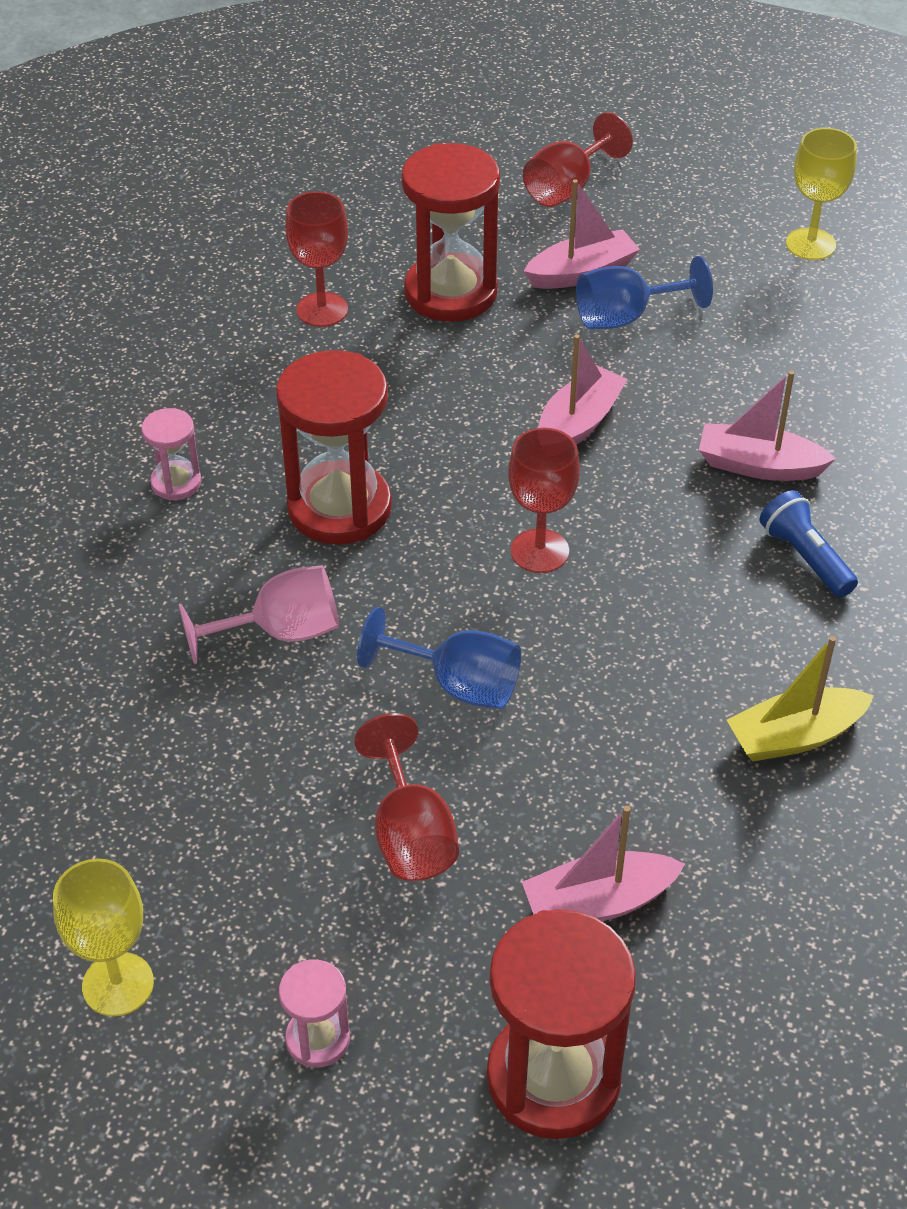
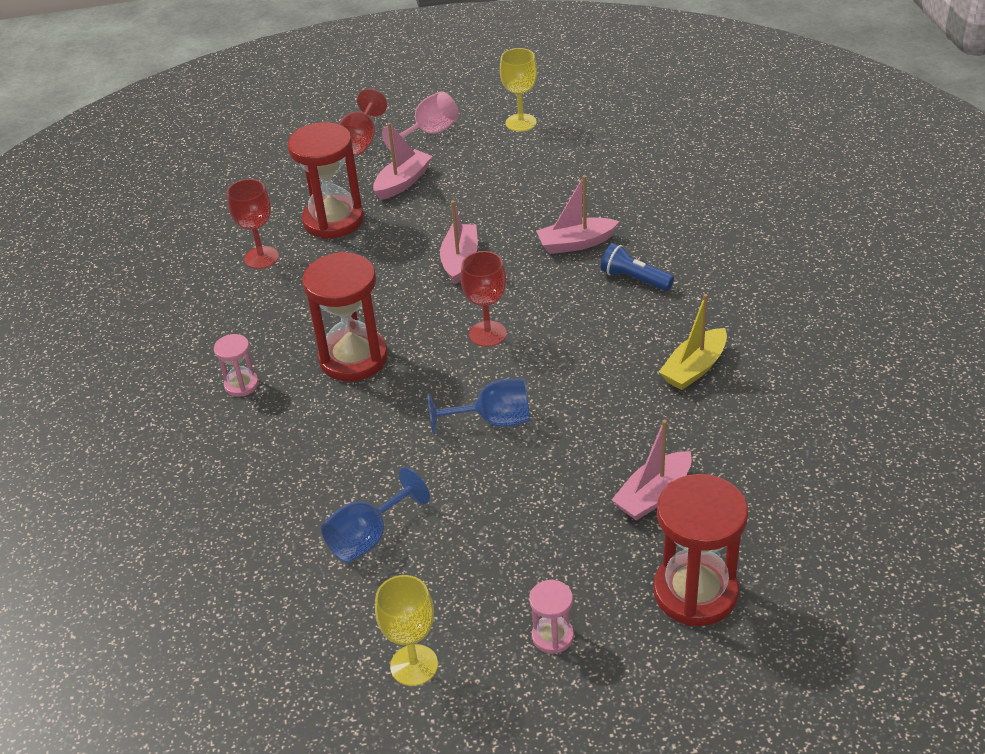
camera: 25 degrees left, 5 degrees down
pink goblet [178,565,339,664] -> pink goblet moved to [382,91,459,151]
red goblet [354,713,459,881] -> none
blue goblet [576,256,713,329] -> blue goblet moved to [321,467,430,563]

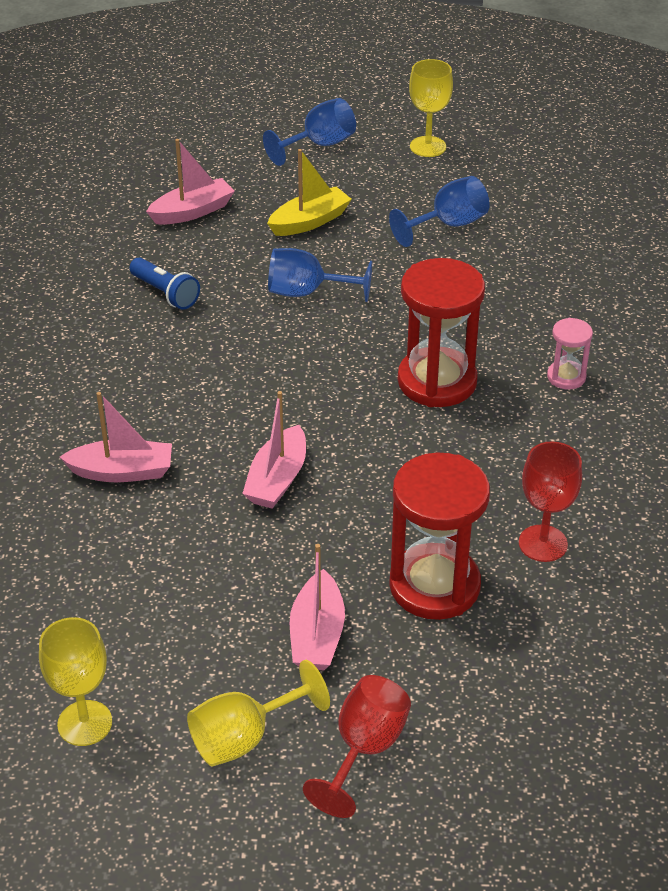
camera: 170 degrees left, 0 degrees up
pink boat [373,123,432,200] -> pink boat turned 45 degrees counterclockwise [290,544,345,670]
pink goblet [382,91,459,151] -> yellow goblet [187,660,330,766]
red goblet [460,251,507,347] -> none
pink hourglass [529,580,574,654] -> blue goblet [263,98,356,166]
blue flashlight [601,243,674,291] -> blue flashlight moved to [130,258,200,310]
red hourglass [653,474,748,626] -> none
yellow boat [659,294,727,390] -> yellow boat moved to [267,149,352,236]

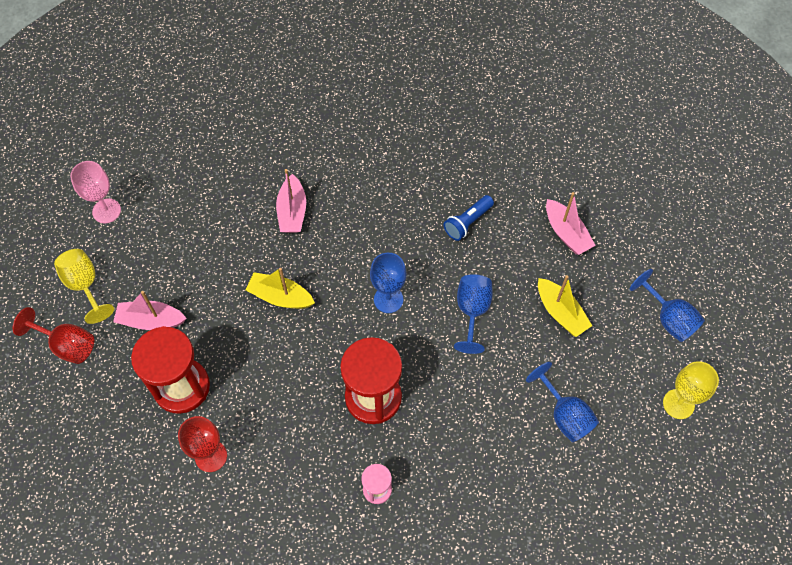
camera: 90 degrees right, 20 degrees up
yellow goblet [39,617,112,746] -> pink goblet [70,161,121,223]
pink boat [242,391,306,509] -> yellow boat [245,268,315,309]
none -> blue goblet [370,253,406,313]

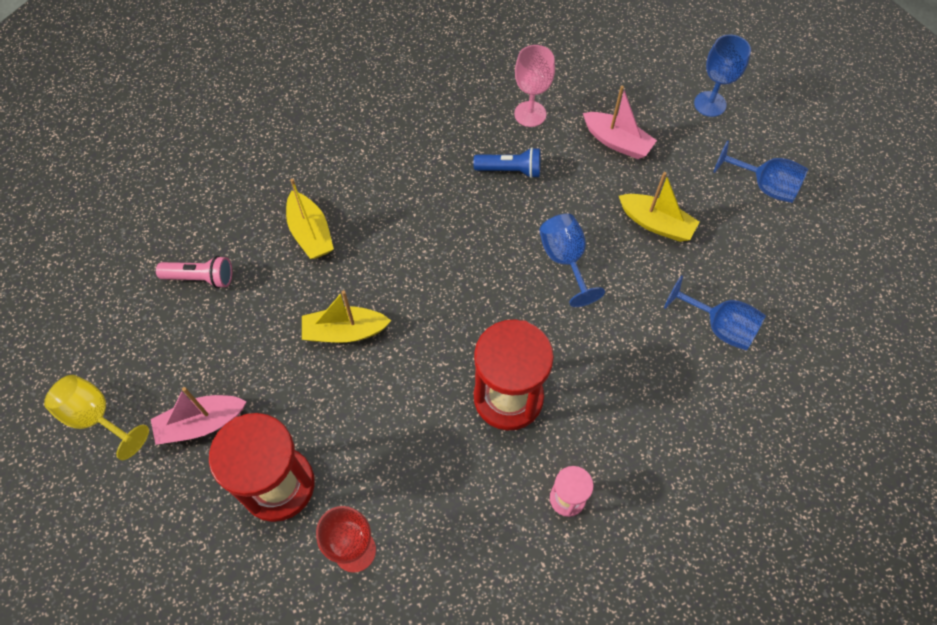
camera: 25 degrees left, 0 degrees up
red goblet [12,307,94,364] -> none
pink goblet [70,161,121,223] -> pink goblet moved to [514,45,555,127]
pink boat [276,169,306,233] -> yellow boat [286,179,334,259]
blue goblet [370,253,406,313] -> blue goblet moved to [694,34,751,117]
blue flashlight [444,195,494,241] -> blue flashlight turned 105 degrees counterclockwise [474,147,540,178]
yellow goblet [663,361,719,419] -> none
none -> pink flashlight [156,256,232,288]

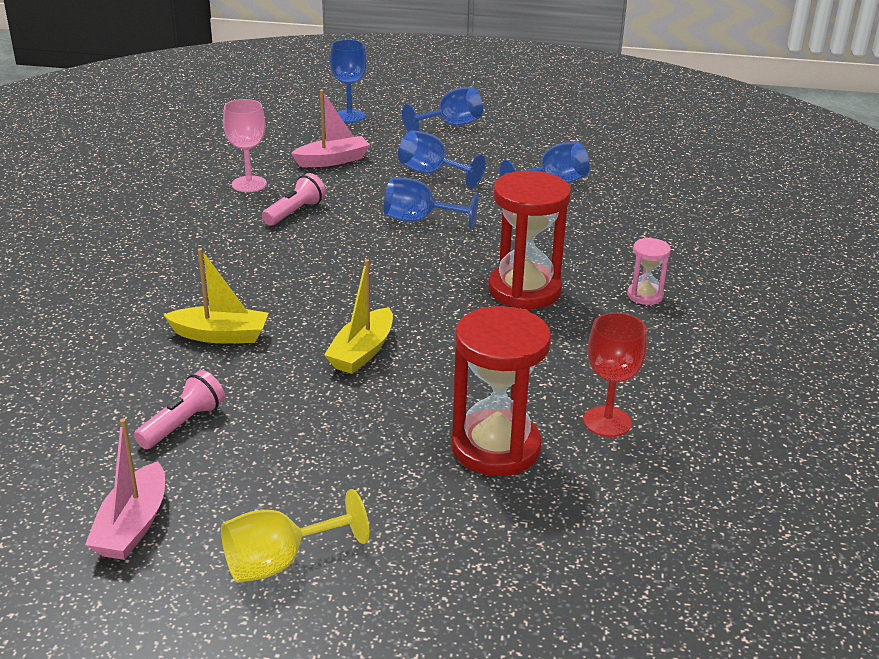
camera: 60 degrees left, 30 degrees down
pink boat [151,387,247,445] -> pink boat moved to [85,418,165,560]
blue flashlight [474,147,540,178] -> pink flashlight [262,173,326,226]
yellow boat [619,172,699,242] -> blue goblet [398,130,486,188]

